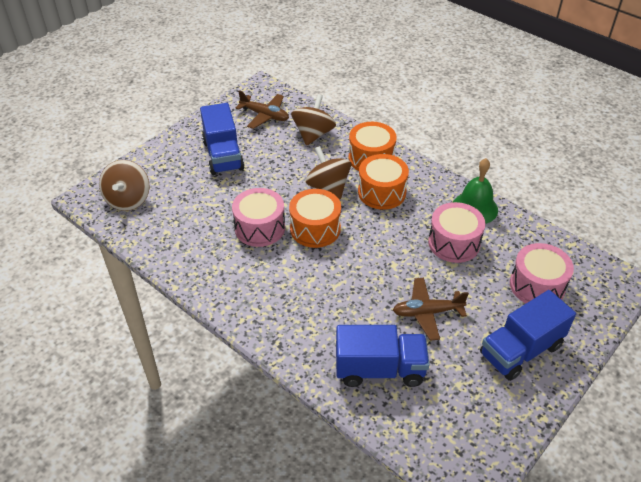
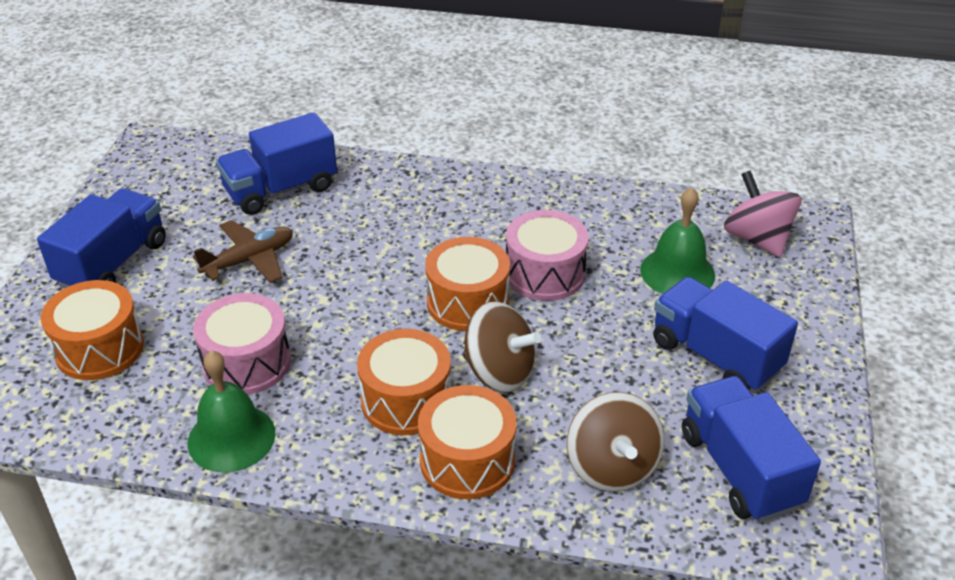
camera: 150 degrees right, 5 degrees down
brown spinning top [99,160,150,211] -> pink spinning top [724,171,802,257]
brown plane [235,90,289,129] -> blue truck [682,376,821,522]
pink drum [510,243,574,303] -> orange drum [41,280,144,380]
none -> green bell [640,187,715,294]

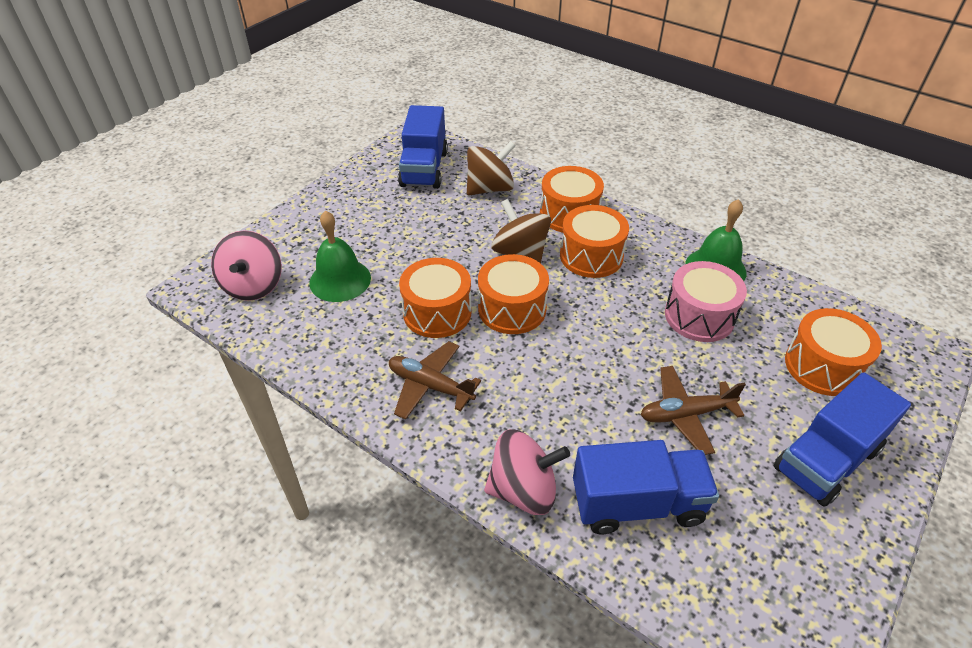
camera: 155 degrees left, 5 degrees up
pink drum [506,210,589,301] -> orange drum [399,258,472,338]
brown spinning top [567,392,665,492] -> brown spinning top turned 45 degrees clockwise [467,141,516,195]
blue truck [653,277,798,392] -> none
none -> brown plane [389,341,481,420]
none -> pink spinning top [484,429,570,515]

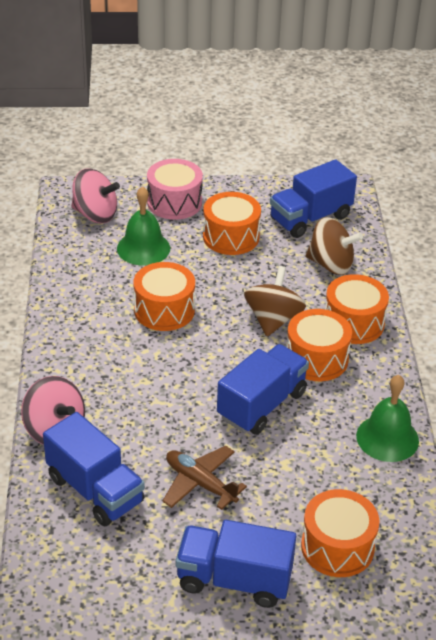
camera: 50 degrees right, 5 degrees down
pink spinning top [211,231,282,301] -> pink spinning top turned 120 degrees counterclockwise [71,168,120,223]
brown plane [389,341,481,420] -> none
orange drum [478,254,549,334] -> orange drum moved to [203,192,261,255]
pink drum [665,261,747,342] -> pink drum moved to [147,159,203,220]
none -> blue truck [217,344,309,435]

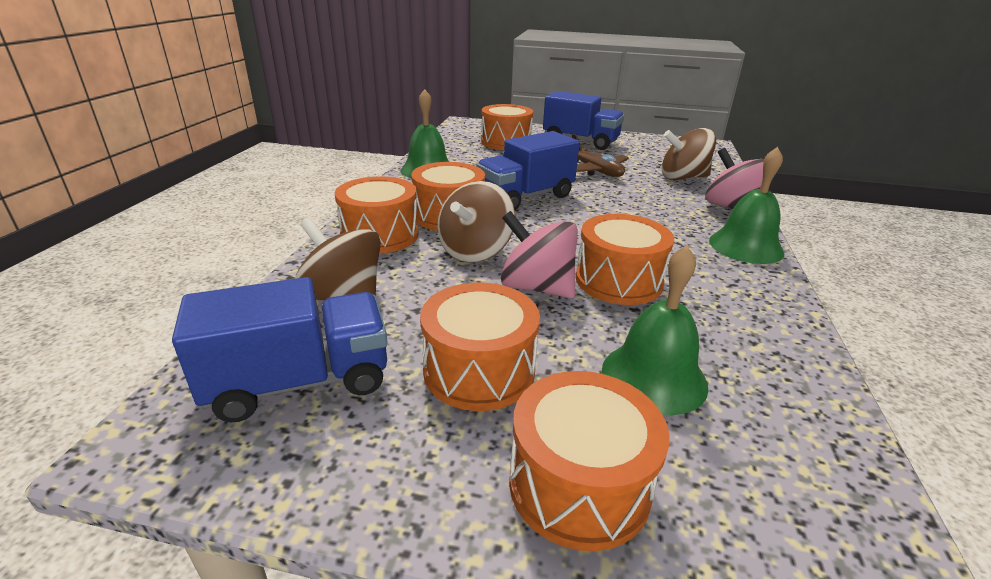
camera: 165 degrees left, 10 degrees down
blue truck [43,412,145,526] -> brown spinning top [661,128,716,180]
pink spinning top [71,168,120,223] -> pink spinning top moved to [501,211,578,298]
pink drum [147,159,203,220] -> orange drum [509,371,669,551]
none -> green bell [709,147,784,264]

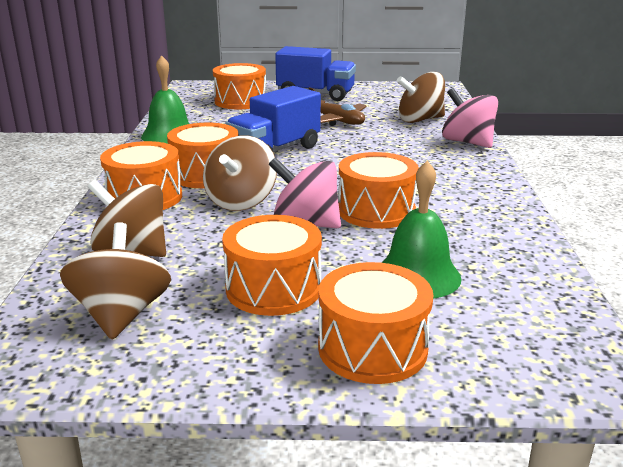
camera: 10 degrees left, 5 degrees down
blue truck [172,277,388,422] -> brown spinning top [60,222,171,340]
green bell [709,147,784,264] -> none

